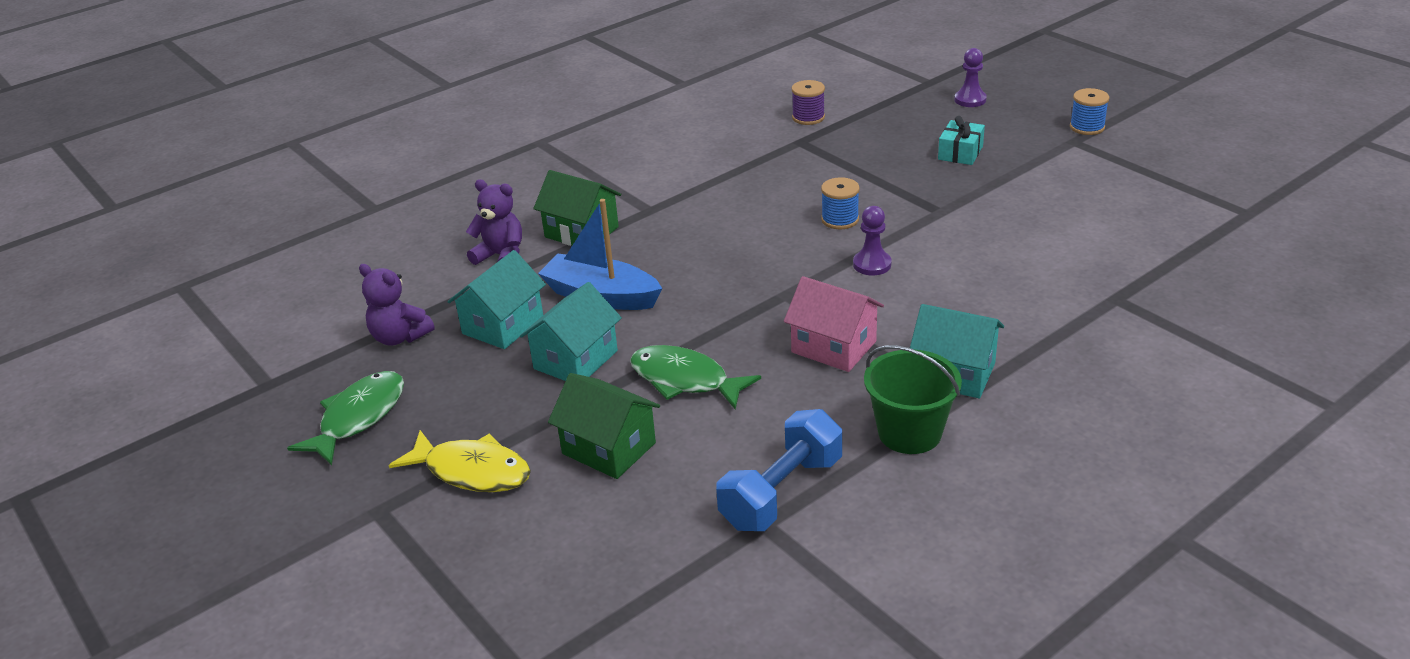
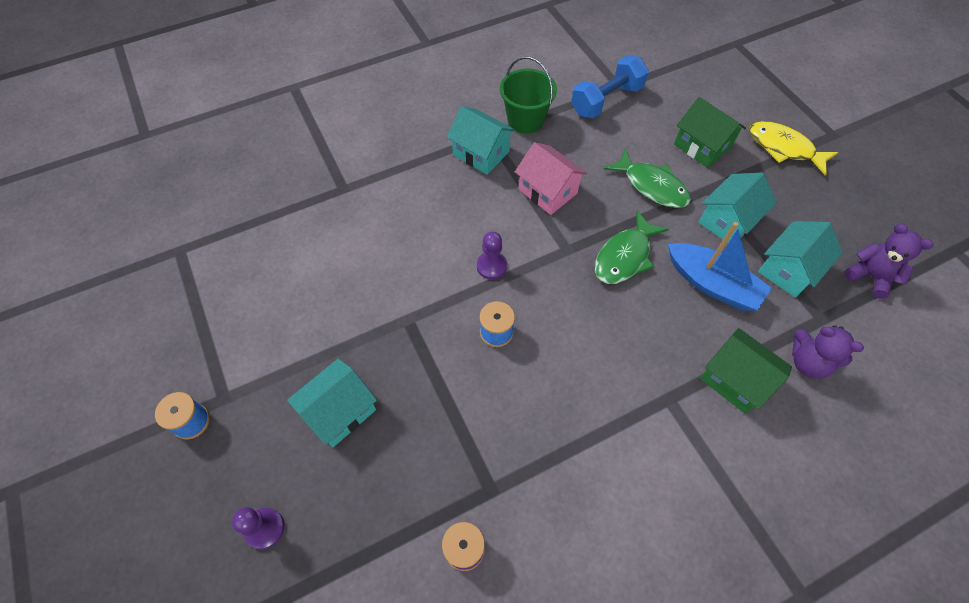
camera: 170 degrees left, 25 degrees up
green fish [287,371,404,465] -> green fish moved to [595,211,669,284]
turquoise gift [938,116,985,165] -> turquoise house [287,359,377,447]

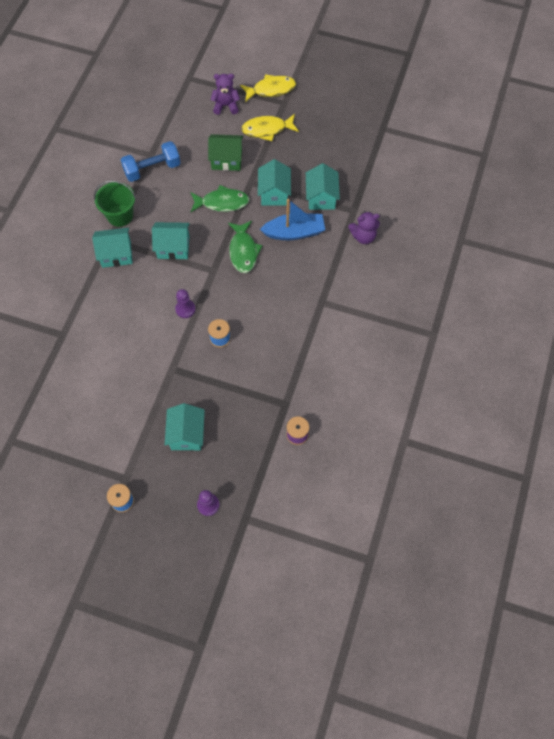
camera: 45 degrees left, 5 degrees up
pink house [515,142,587,215] -> turquoise house [152,222,190,260]
blue dumbbell [571,56,649,118] -> blue dumbbell turned 60 degrees clockwise [121,141,181,182]
green house [700,328,792,414] -> none
purple teddy bear [844,224,933,299] -> purple teddy bear moved to [211,74,240,115]
none -> yellow fish [240,74,296,102]

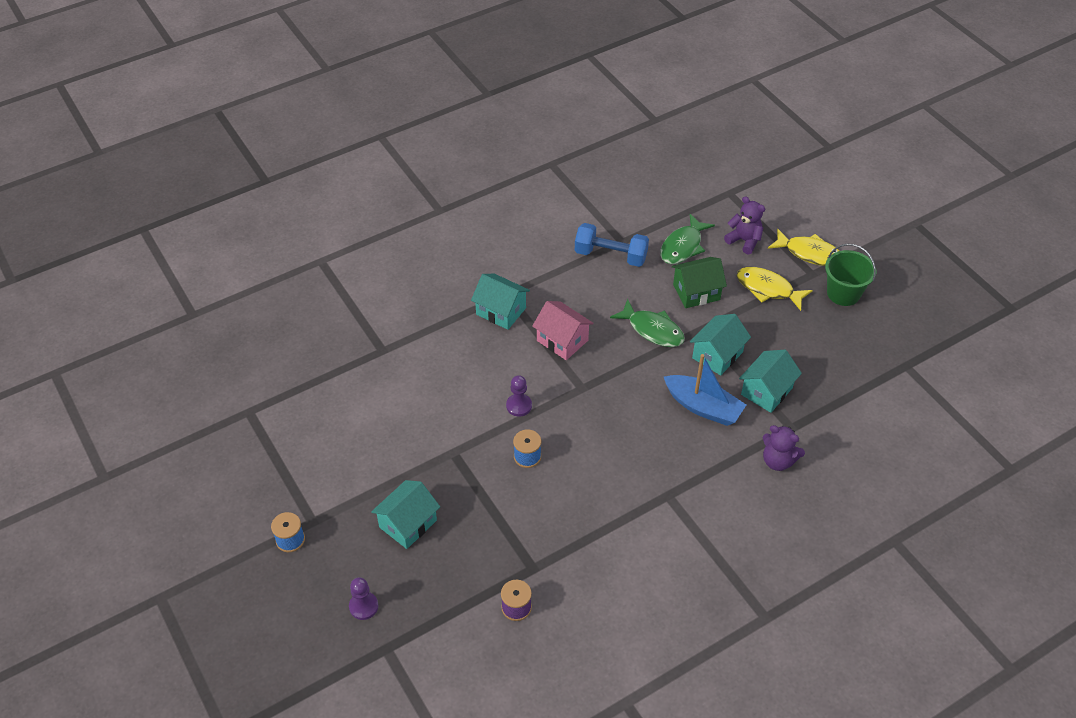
camera: 40 degrees right, 15 degrees down
green bucket [94,181,136,227] -> green bucket moved to [825,243,876,306]
turquoise house [152,222,190,260] -> pink house [532,301,594,360]
green house [208,134,243,171] -> green house turned 60 degrees counterclockwise [672,257,727,308]
green fish [228,221,262,273] -> green fish moved to [660,214,715,264]

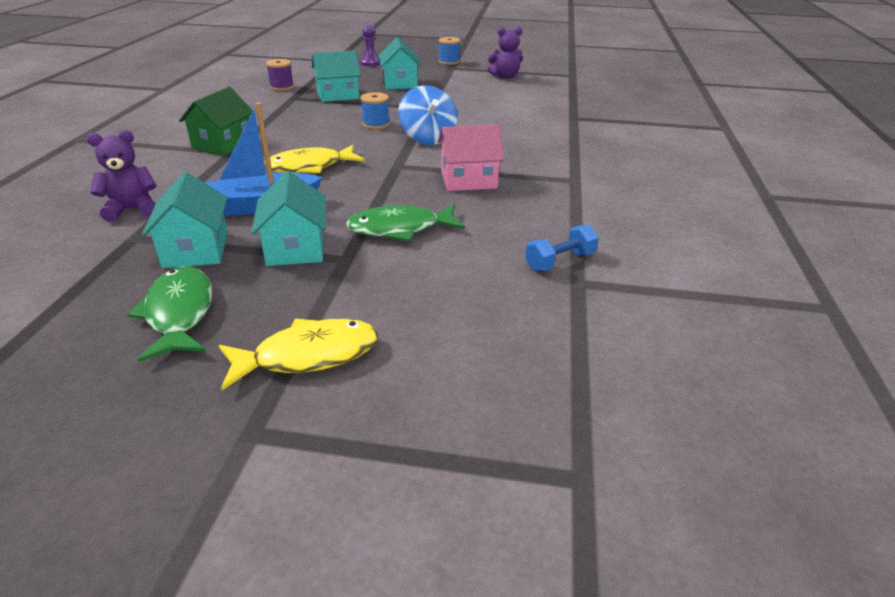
camera: 130 degrees right, 15 degrees down
turquoise house [471,274,530,330] -> turquoise house moved to [312,50,361,102]
purple pawn [506,375,532,417] -> blue spinning top [398,86,458,145]
blue dumbbell [575,223,649,267] -> blue dumbbell [525,224,599,271], size x0.61
green fish [660,214,715,264] -> green fish moved to [127,266,213,362]
green house [672,257,727,308] -> green house moved to [179,87,253,156]
purple teddy bear [724,196,765,255] -> purple teddy bear moved to [488,27,523,79]
yellow fish [768,228,840,266] -> yellow fish moved to [264,145,365,173]
green bucket [825,243,876,306] -> none

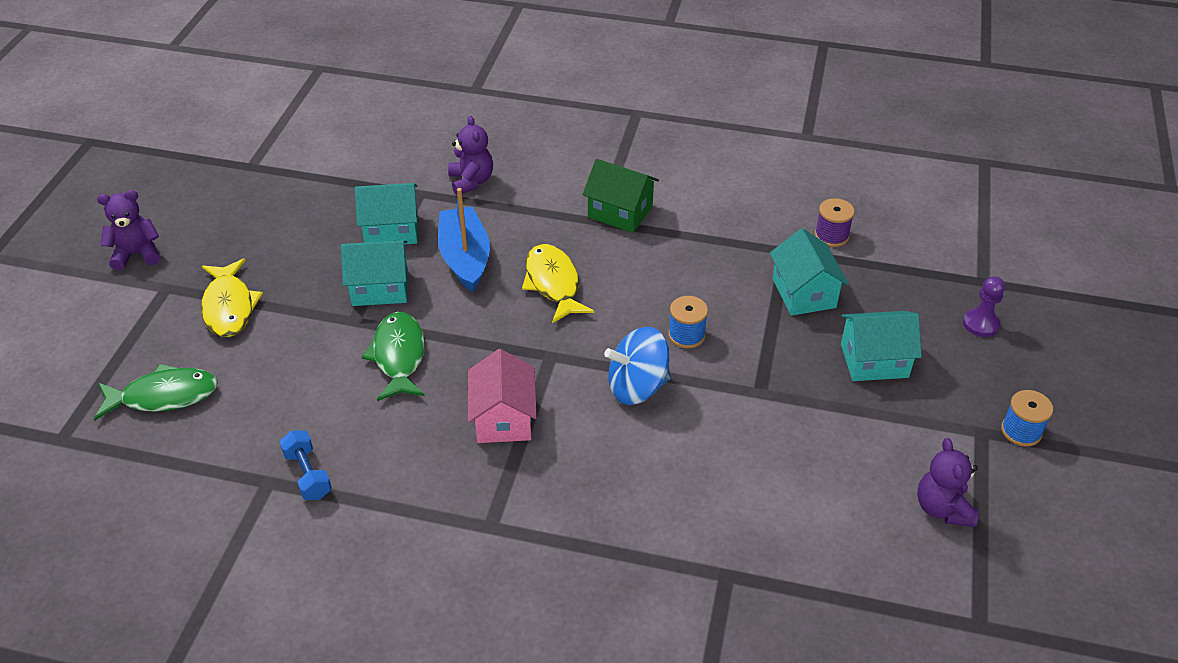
camera: 95 degrees right, 10 degrees up
green fish [127,266,213,362] -> green fish moved to [94,364,218,420]
none -> purple teddy bear [97,190,160,270]

